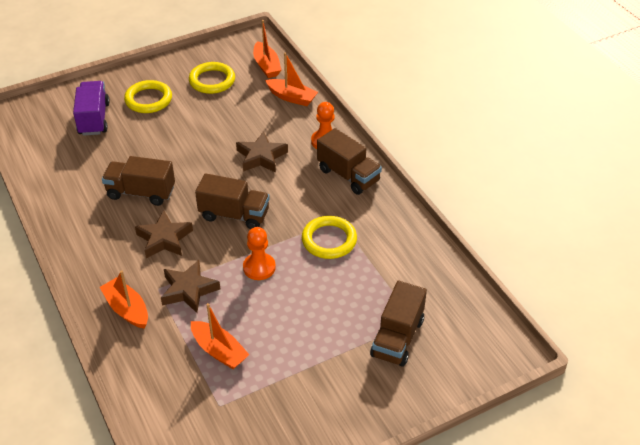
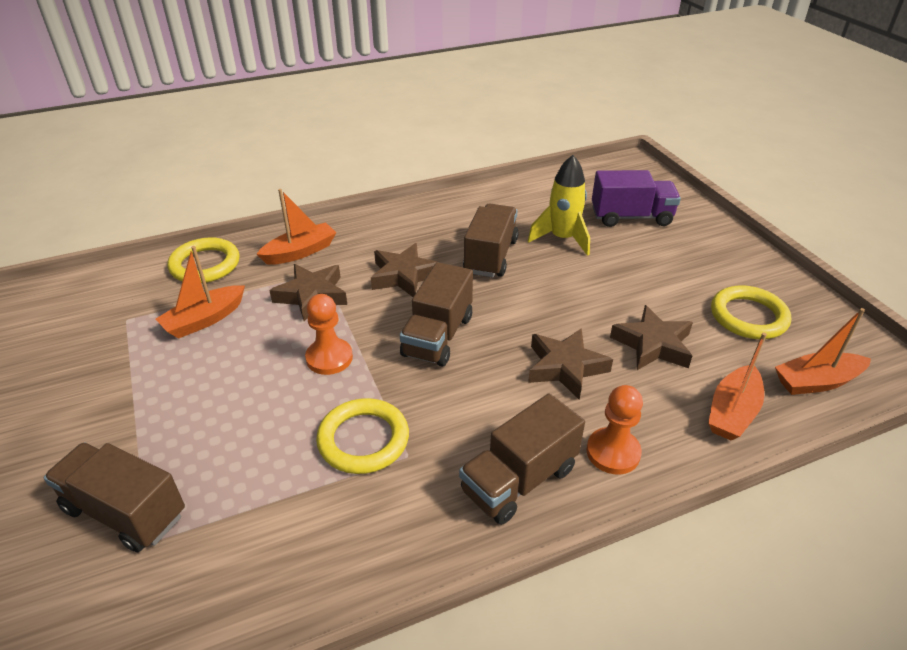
camera: 95 degrees right, 5 degrees down
yellow ring [124,80,172,113] -> yellow ring moved to [167,237,240,283]
none -> yellow rocket [528,155,590,256]
none -> brown star [610,305,693,370]

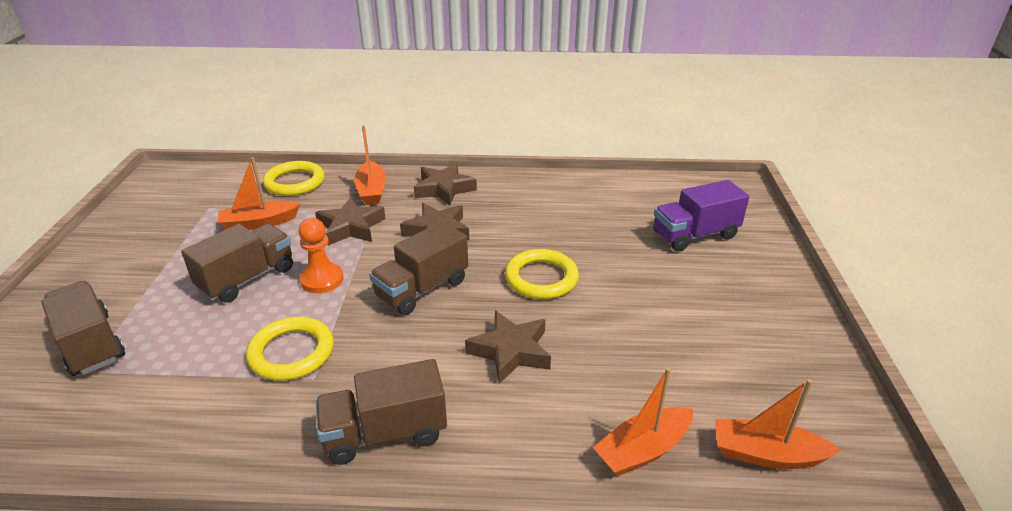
camera: 25 degrees right, 5 degrees down
orange boat [257,189,336,265] -> orange boat turned 90 degrees clockwise [354,125,386,205]
brown truck [463,203,519,277] -> brown truck moved to [181,224,293,303]
yellow rocket [528,155,590,256] -> none
orange pawn [586,385,643,474] -> none
purple truck [592,170,681,227] -> purple truck turned 135 degrees clockwise [654,180,749,252]
brown star [610,305,693,370] -> brown star moved to [414,163,477,206]
yellow ring [711,285,791,339] -> yellow ring moved to [505,249,579,299]

